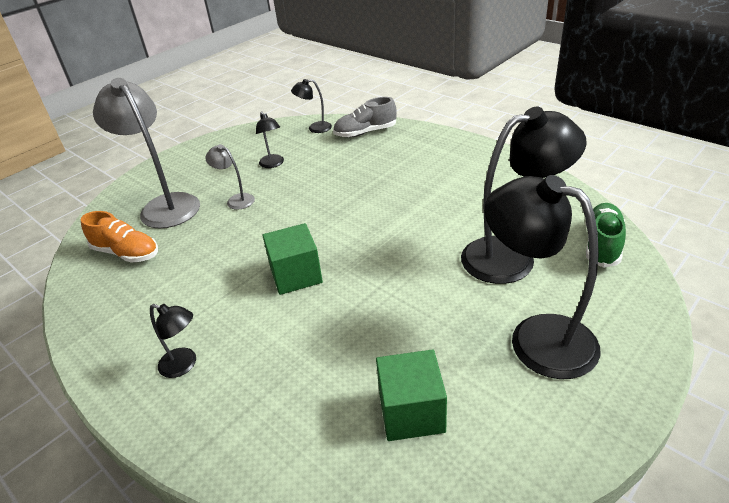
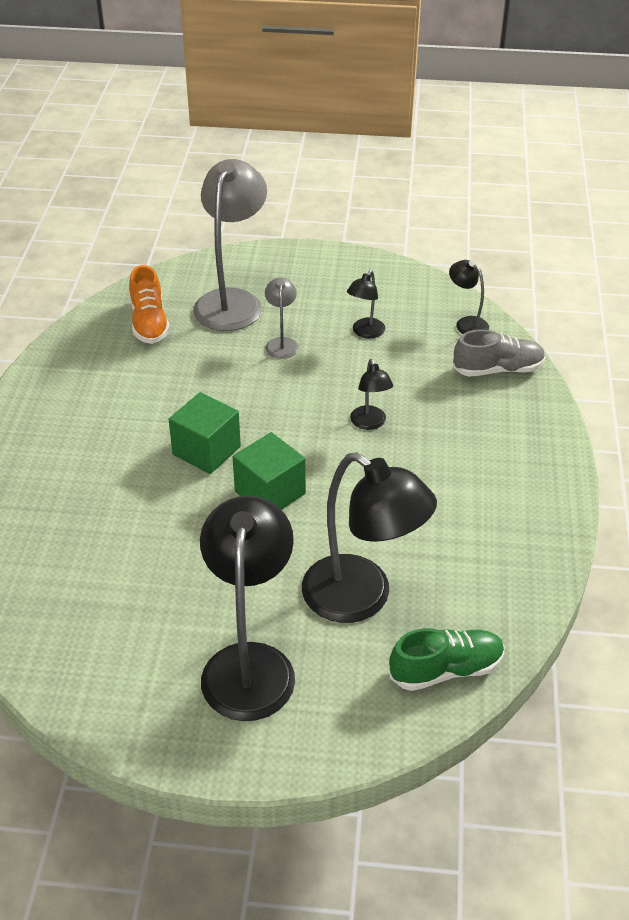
camera: 50 degrees right, 5 degrees up
black lamp [150,304,196,378] -> black lamp moved to [350,359,393,430]
grey shoe [333,97,397,138] -> grey shoe turned 135 degrees clockwise [453,329,546,377]
green cube [376,349,447,441] -> green cube moved to [233,432,306,510]

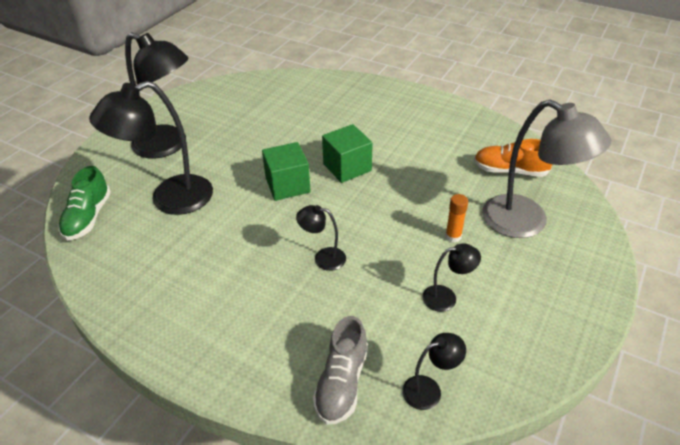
camera: 115 degrees right, 0 degrees up
grey lamp [265,277,299,359] -> orange glue stick [445,194,468,242]
black lamp [347,270,385,339] -> black lamp turned 120 degrees clockwise [422,243,481,312]

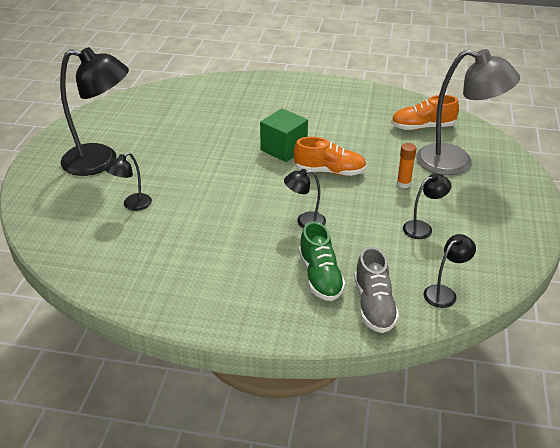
camera: 20 degrees left, 5 degrees down
green shoe [58,166,111,241] -> green shoe moved to [299,221,346,301]
black lamp [89,81,213,215] -> black lamp [105,152,152,211], size x0.47
green cube [262,142,311,201] -> none
none -> orange shoe [293,137,367,176]

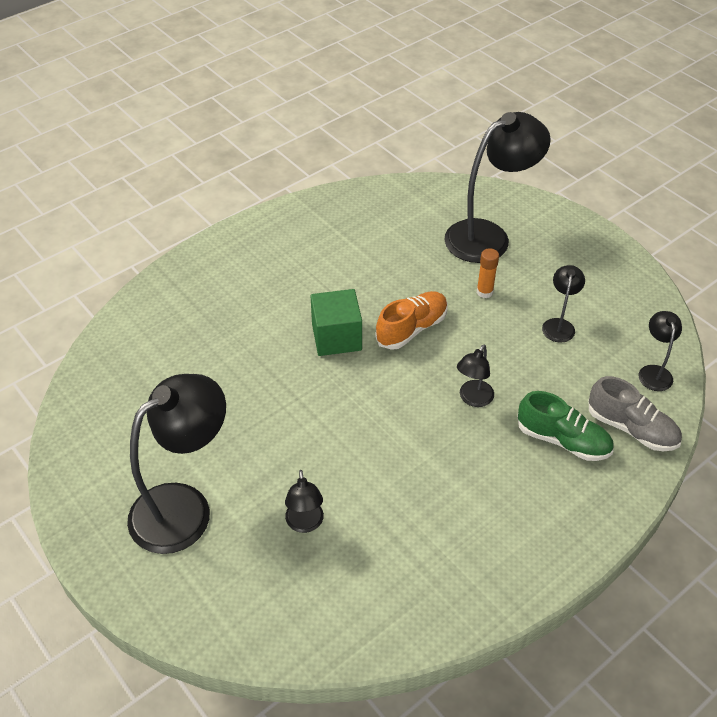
camera: 50 degrees left, 10 degrees up
orange shoe [391,95,459,130] -> none
grey lamp [416,49,520,175] -> black lamp [445,112,551,263]

